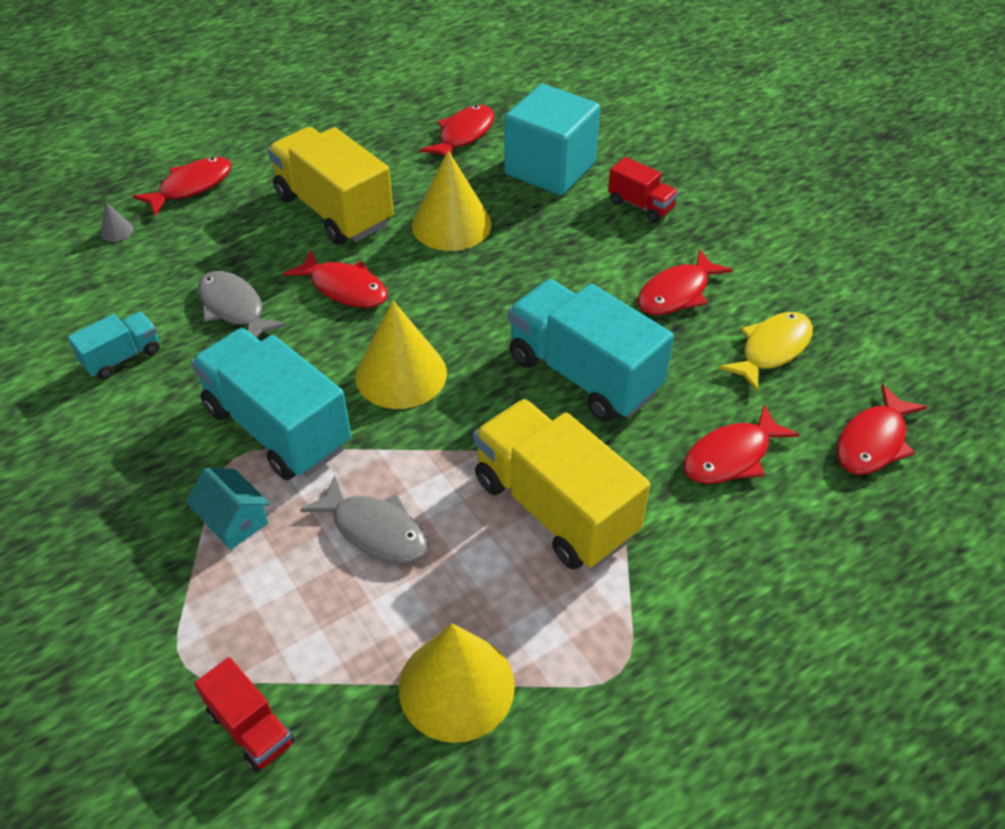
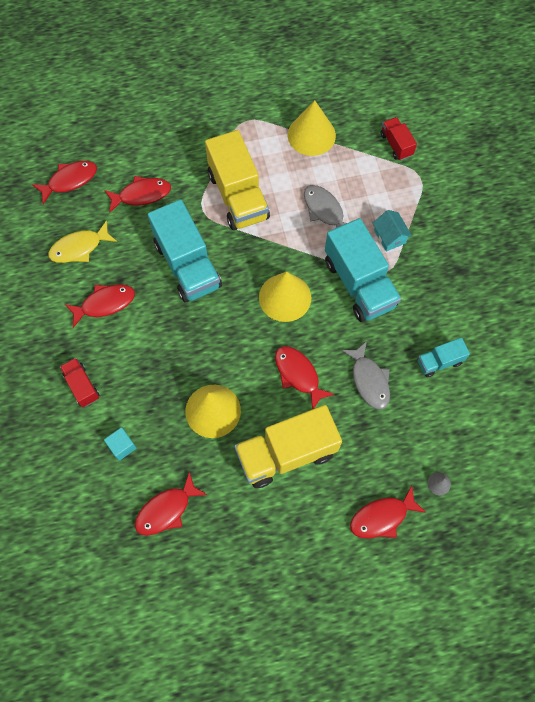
camera: 160 degrees left, 20 degrees up
yellow truck [267,127,394,245] -> yellow truck turned 90 degrees clockwise [234,405,342,488]
turquoise cube [504,84,600,195] -> turquoise cube [104,427,136,461], size x0.42

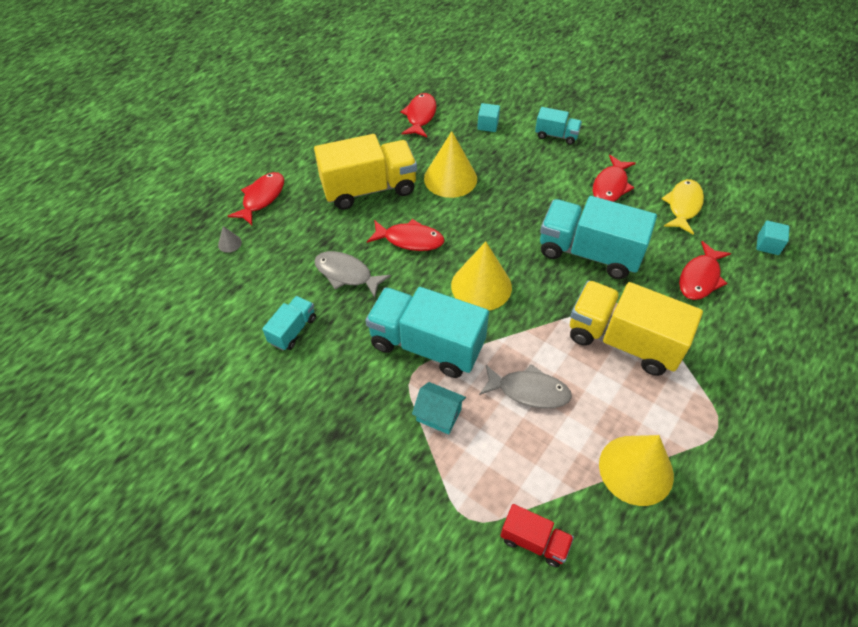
camera: 140 degrees right, 15 degrees down
red fish [32,161,97,204] -> turquoise cube [756,221,789,255]
red truck [60,358,100,407] -> turquoise truck [535,107,582,145]
yellow truck [234,405,342,488] -> yellow truck turned 45 degrees clockwise [314,134,417,210]

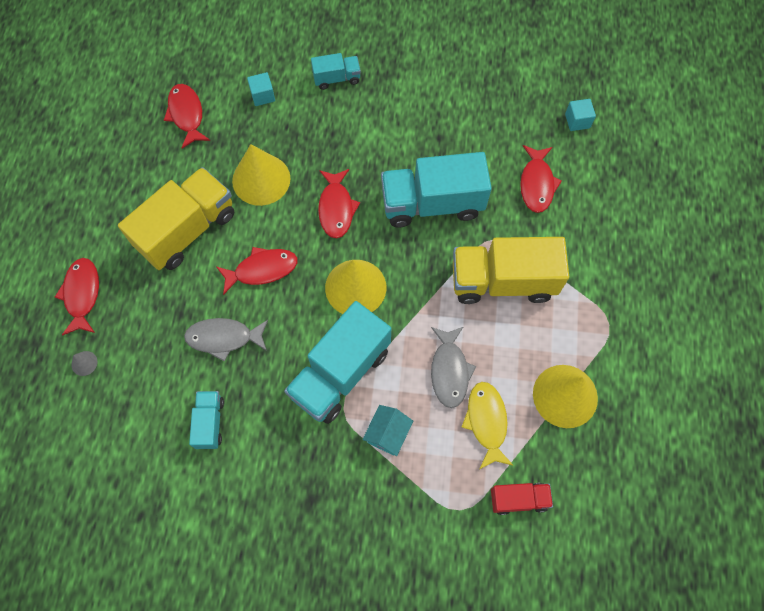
camera: 30 degrees left, 15 degrees up
turquoise truck [366,287,489,378] -> turquoise truck turned 45 degrees counterclockwise [284,301,391,424]
turquoise house [412,382,466,435] -> turquoise house turned 60 degrees counterclockwise [362,405,413,456]
grey fish [479,364,572,409] -> grey fish turned 105 degrees clockwise [431,327,476,408]
red fish [593,155,636,202] -> red fish moved to [318,169,360,238]
yellow fish [662,179,704,234] -> yellow fish moved to [462,382,513,470]

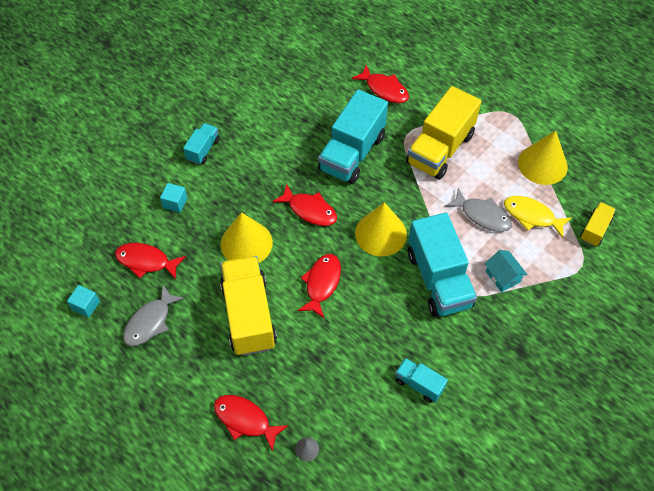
camera: 55 degrees left, 10 degrees down
grey fish [184,318,268,362] -> grey fish moved to [123,285,185,347]
red truck [491,483,553,515] -> yellow truck [580,202,616,246]
turquoise cube [565,99,596,131] -> turquoise cube moved to [67,285,100,318]

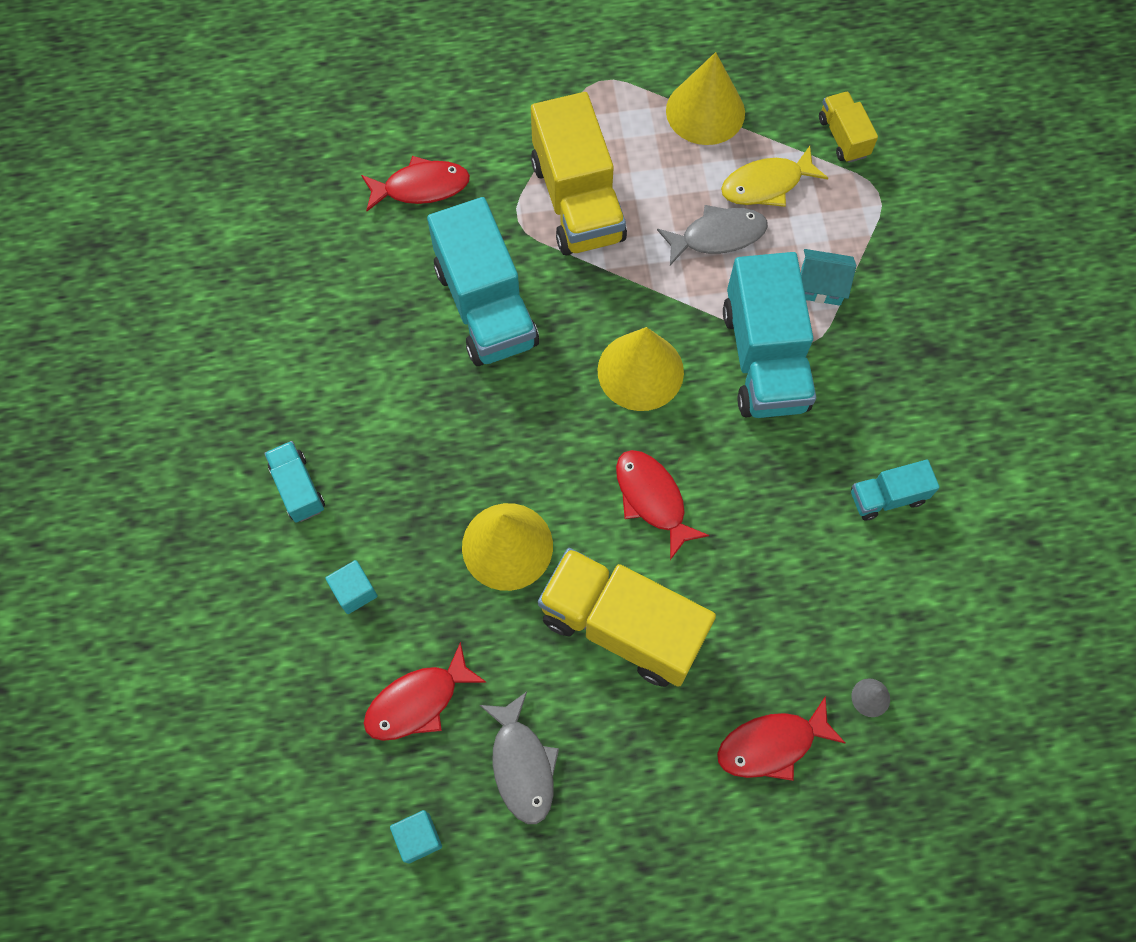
camera: 50 degrees left, 10 degrees up
red fish [272,184,337,226] -> none
turquoise truck [408,213,477,317] -> turquoise truck turned 60 degrees clockwise [723,252,816,418]

